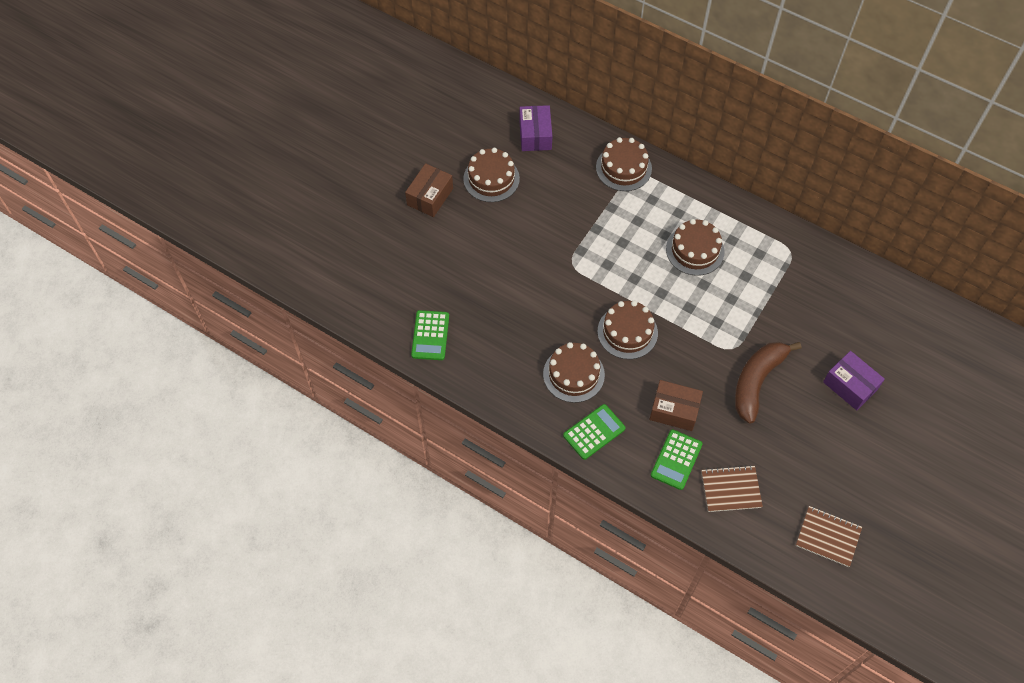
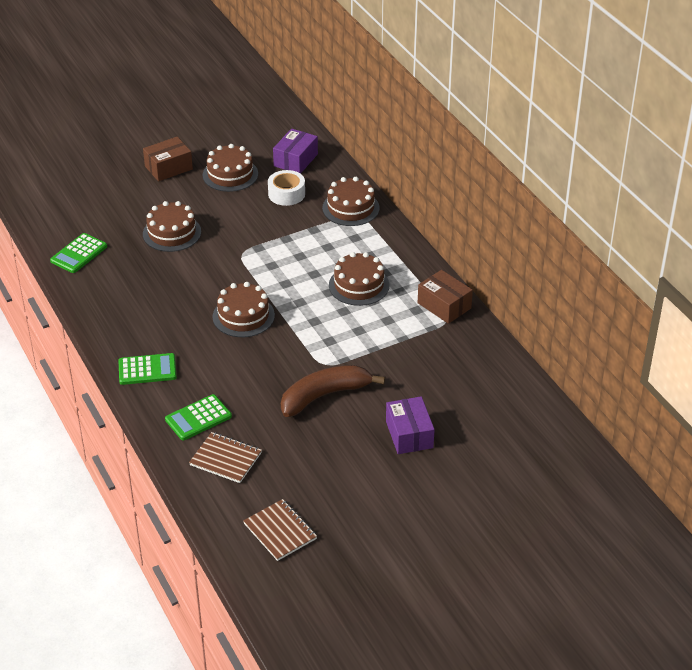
camera: 30 degrees right, 20 degrees down
brown cake [543,342,605,403] -> brown cake moved to [143,201,201,252]
brown box [649,380,703,431] -> brown box moved to [418,270,473,324]
none -> white tape [268,170,305,206]

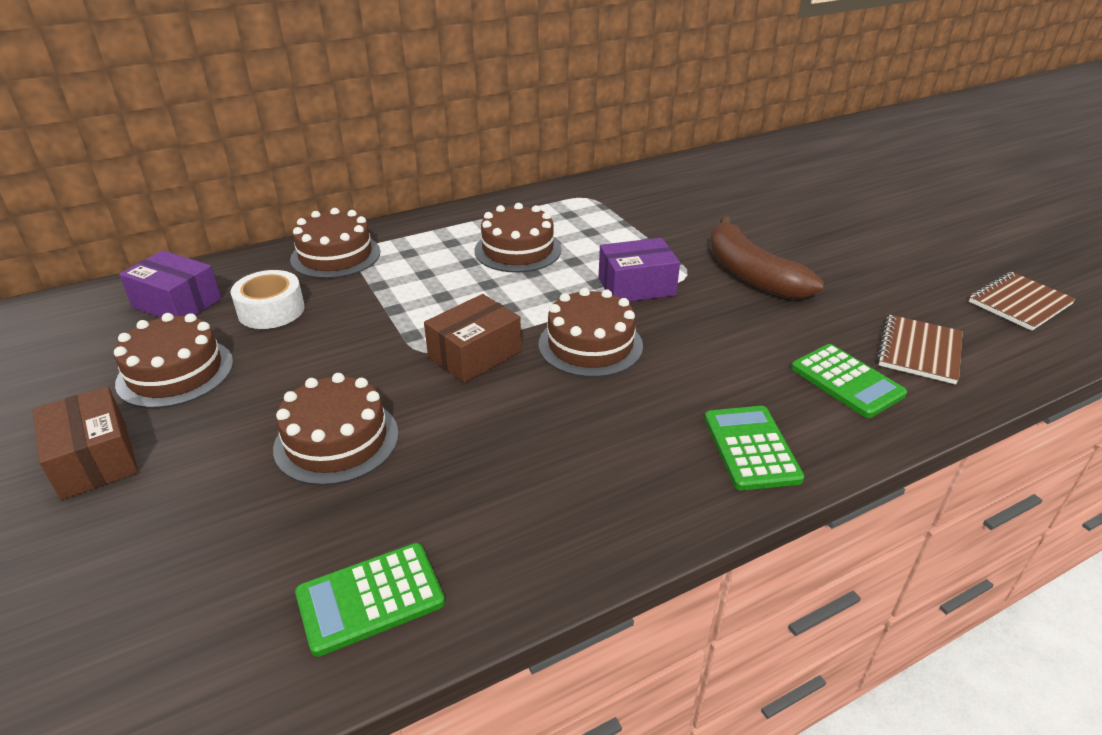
camera: 90 degrees left, 5 degrees down
green calculator [50,233,107,273] -> green calculator turned 120 degrees clockwise [295,543,445,657]
purple box [386,396,435,454] -> purple box moved to [599,238,680,302]
brown box [418,270,473,324] -> brown box moved to [424,294,521,383]

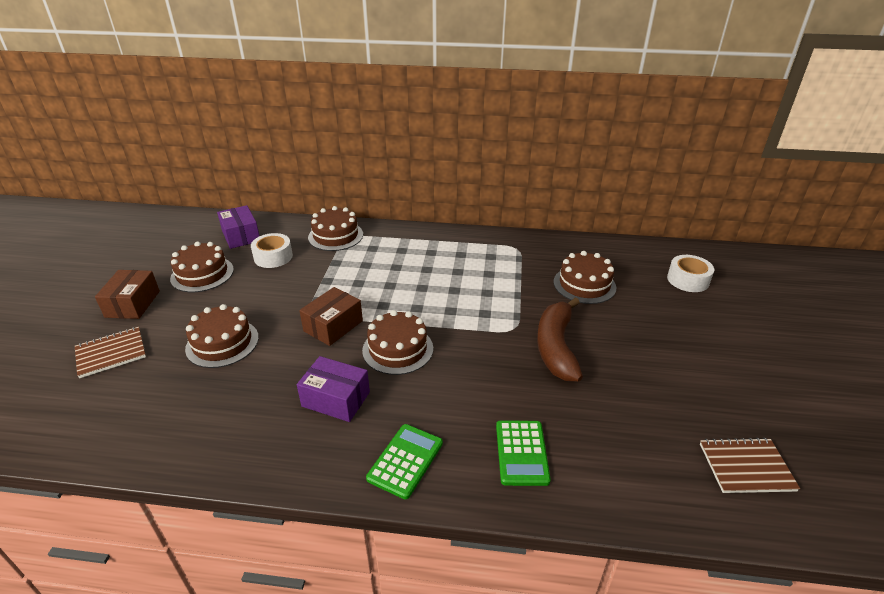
camera: 35 degrees right, 0 degrees up
green calculator [295,543,445,657] -> none
brown box [424,294,521,383] -> brown box turned 45 degrees counterclockwise [299,287,363,346]
brown cake [474,203,561,273] -> brown cake moved to [553,251,616,304]
purple box [599,238,680,302] -> purple box moved to [297,356,370,422]
brown notebook [877,315,963,384] -> brown notebook moved to [75,327,146,378]
none -> white tape [667,255,714,292]

